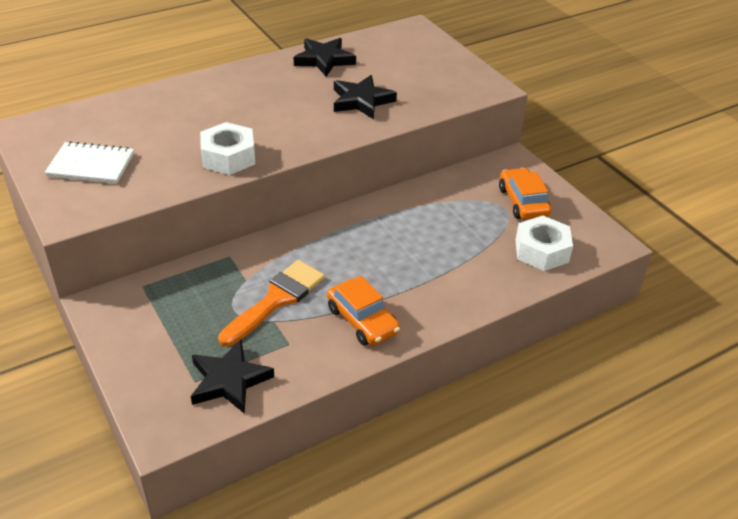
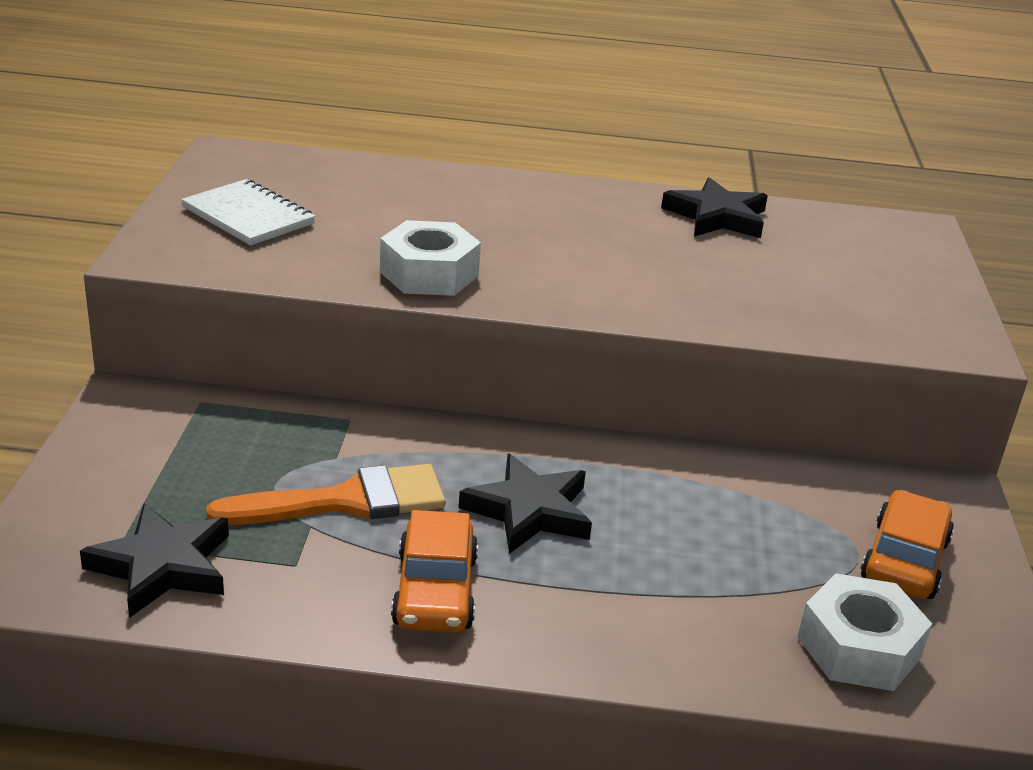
camera: 35 degrees right, 10 degrees down
black star [334,75,397,119] -> black star moved to [459,453,592,554]

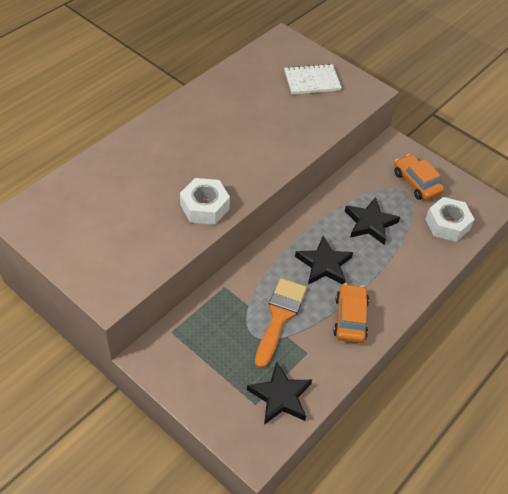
camera: 55 degrees left, 20 degrees up
white notebook [181,179,316,246] -> white notebook moved to [284,64,342,94]
orange car [391,510,478,633] -> orange car turned 120 degrees counterclockwise [333,283,369,343]
black star [661,177,768,238] -> black star moved to [345,197,400,245]

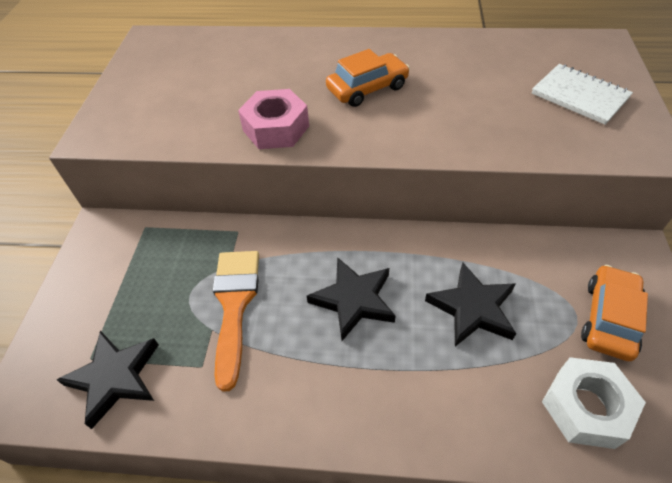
camera: 60 degrees right, 0 degrees up
white nut [180,178,230,225] -> pink nut [238,89,309,149]
orange brush [255,278,307,369] -> orange brush turned 75 degrees counterclockwise [213,251,259,392]
orange car [333,283,369,343] -> orange car moved to [326,49,410,107]

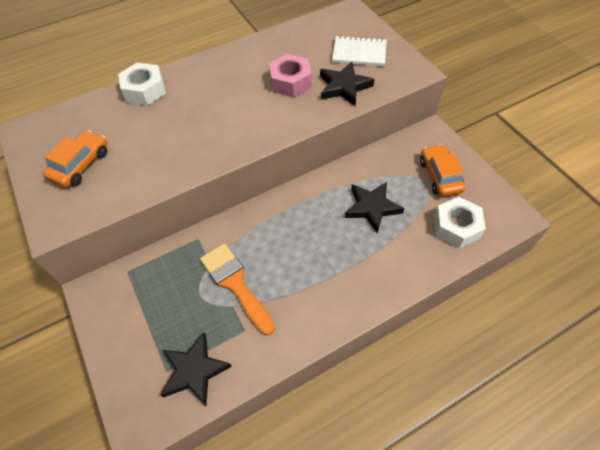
camera: 35 degrees left, 5 degrees up
pink nut [238,89,309,149] -> pink nut moved to [269,54,312,97]
black star [307,257,395,341] -> black star moved to [320,62,375,106]
orange car [326,49,410,107] -> orange car moved to [43,130,107,187]
none -> white nut [118,63,166,105]

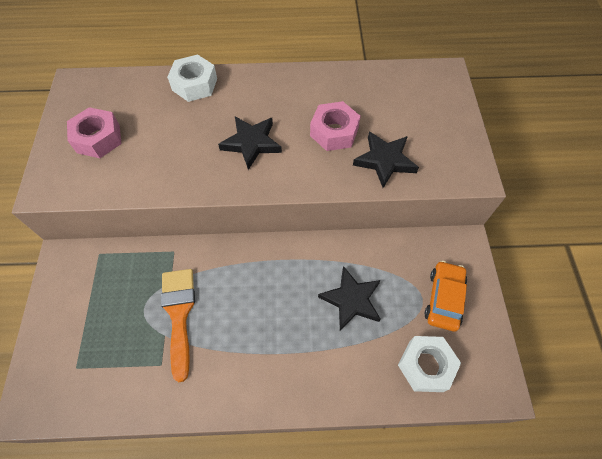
camera: 25 degrees right, 5 degrees up
orange car [43,130,107,187] -> pink nut [67,107,122,158]
black star [160,332,232,406] -> black star moved to [218,116,282,170]
white notebook [332,35,387,66] -> none

